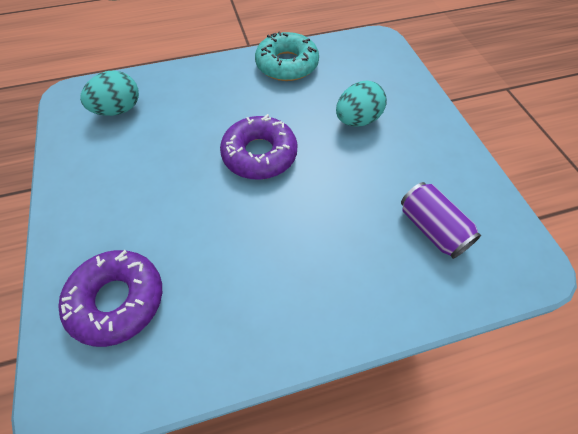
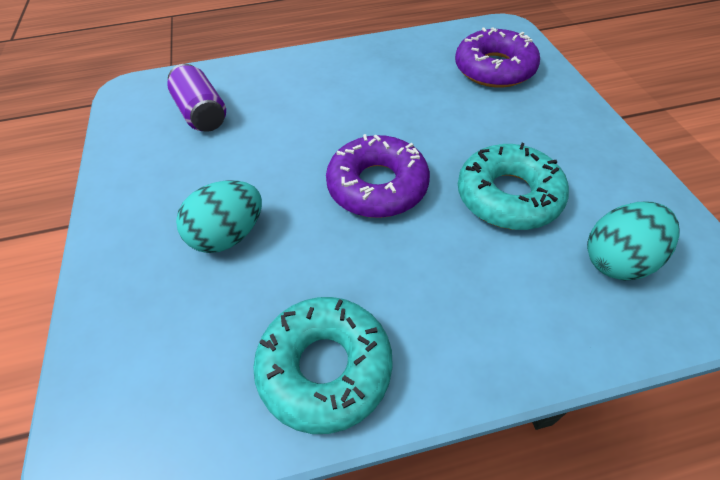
camera: 175 degrees left, 5 degrees down
none -> turquoise donut [458,143,569,230]

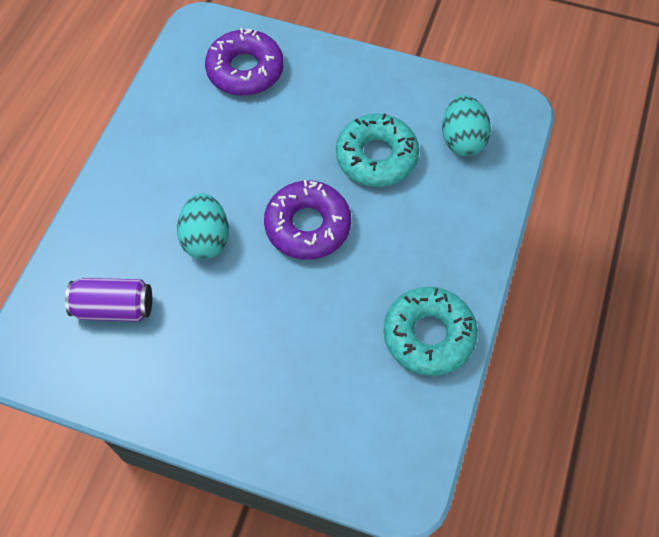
camera: 60 degrees left, 10 degrees up
turquoise egg [176,180,262,253] -> turquoise egg moved to [177,193,229,259]

